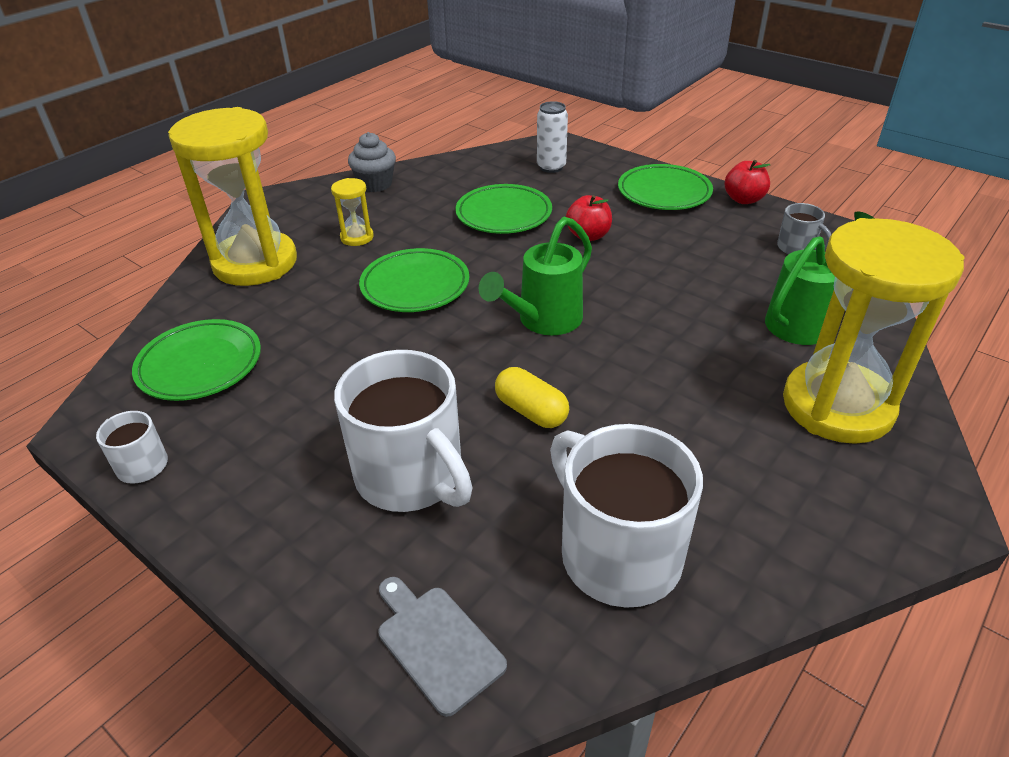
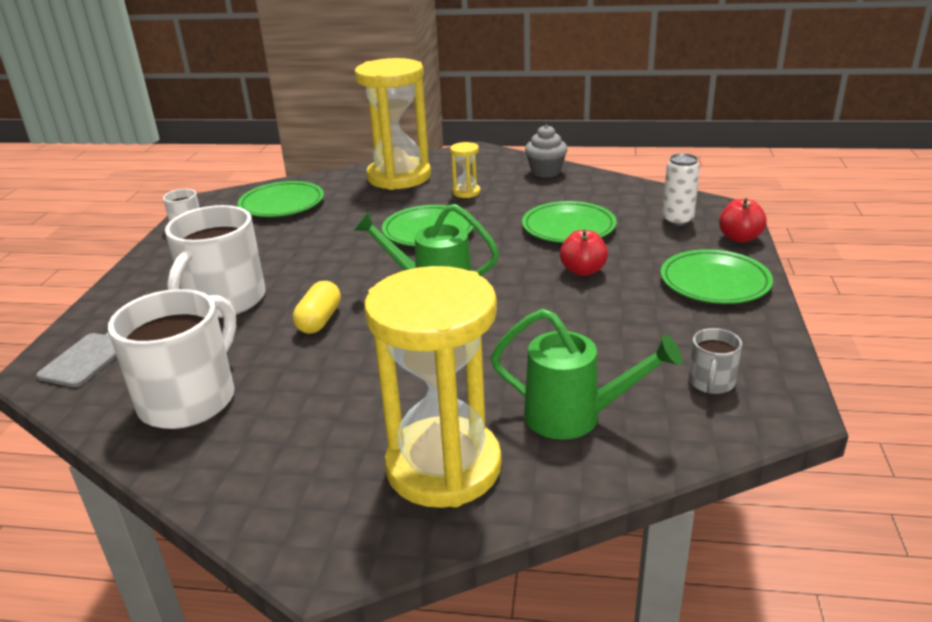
camera: 60 degrees right, 10 degrees down
red apple [725,160,770,204] -> red apple moved to [719,198,767,243]

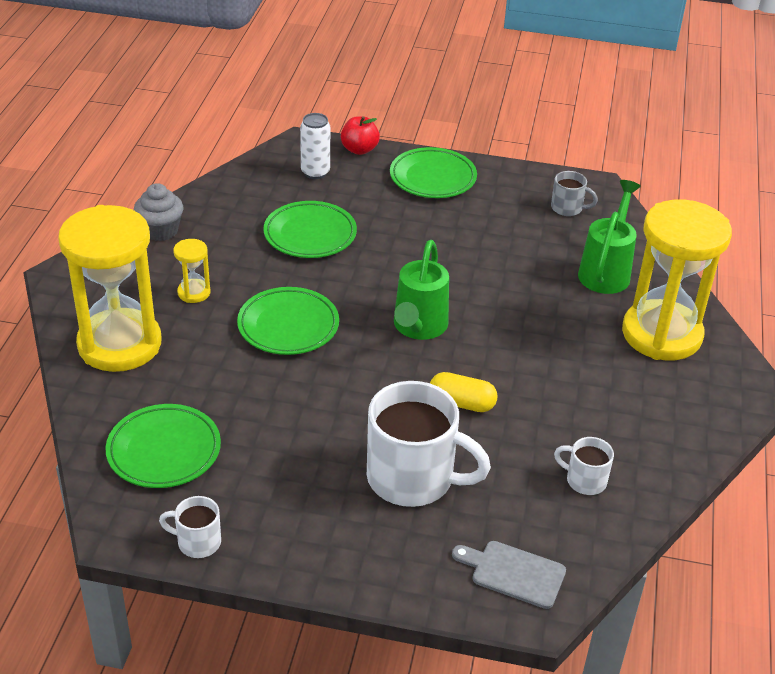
camera: 90 degrees left, 10 degrees up
white mug [108,289,237,429] -> white mug [554,437,614,495], size x0.47
red apple [560,229,608,276] -> none

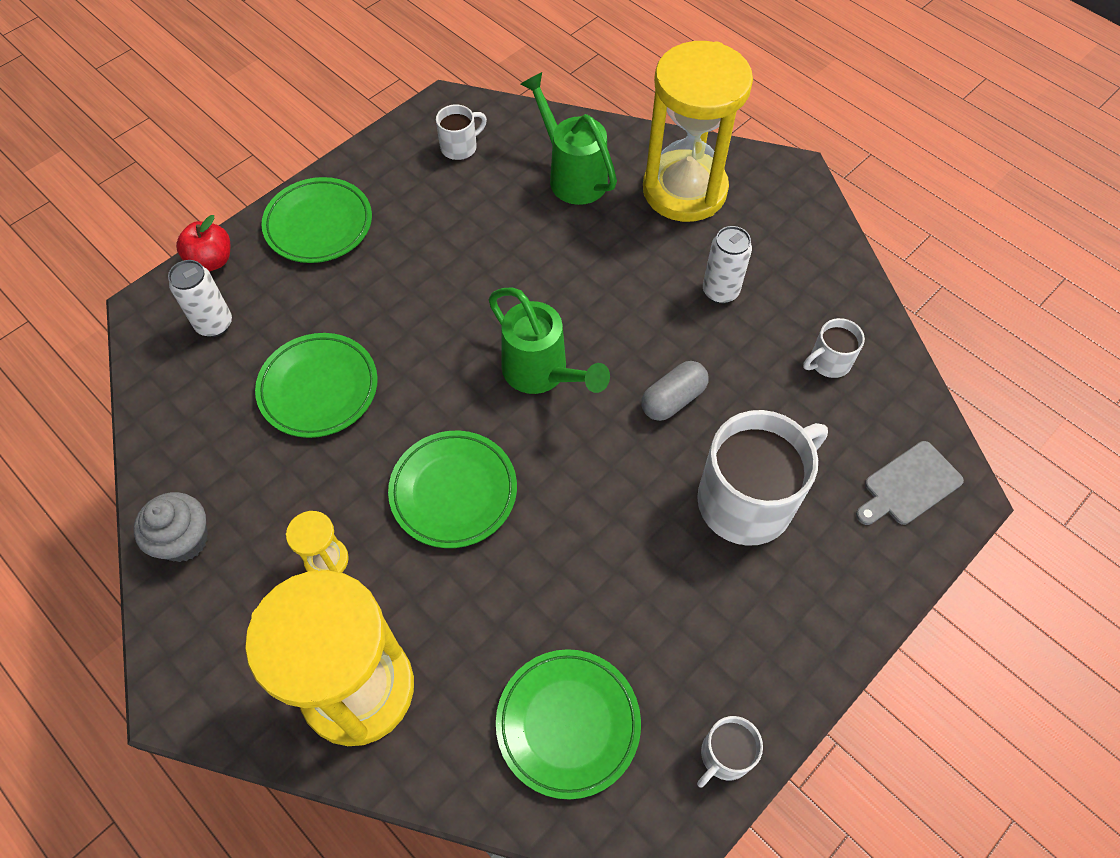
camera: 55 degrees left, 20 degrees up
yellow capsule [430,372,498,412] -> grey capsule [641,361,708,421]
grey mug [551,171,598,216] -> white mug [436,105,487,160]
none -> white can [703,226,752,304]

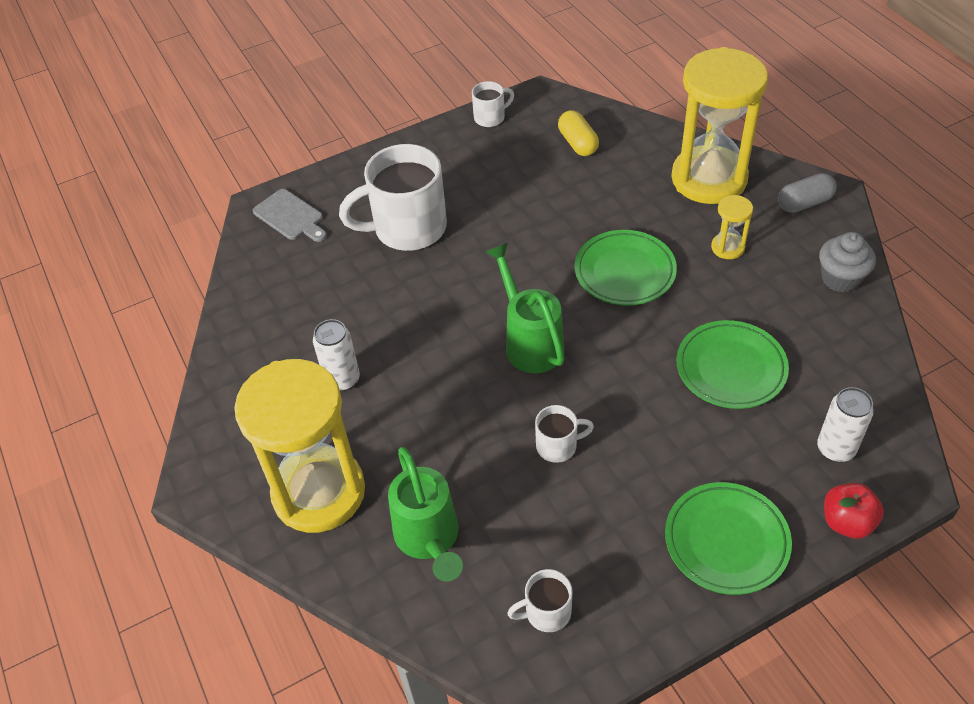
camera: 160 degrees left, 10 degrees down
green plate [496,649,641,800] -> yellow capsule [558,110,599,156]
grey capsule [641,361,708,421] -> grey capsule moved to [778,173,837,213]
white mug [803,318,865,378] -> white mug moved to [535,405,594,463]
grey cutting board [856,441,964,525] -> grey cutting board turned 60 degrees clockwise [253,189,327,242]

